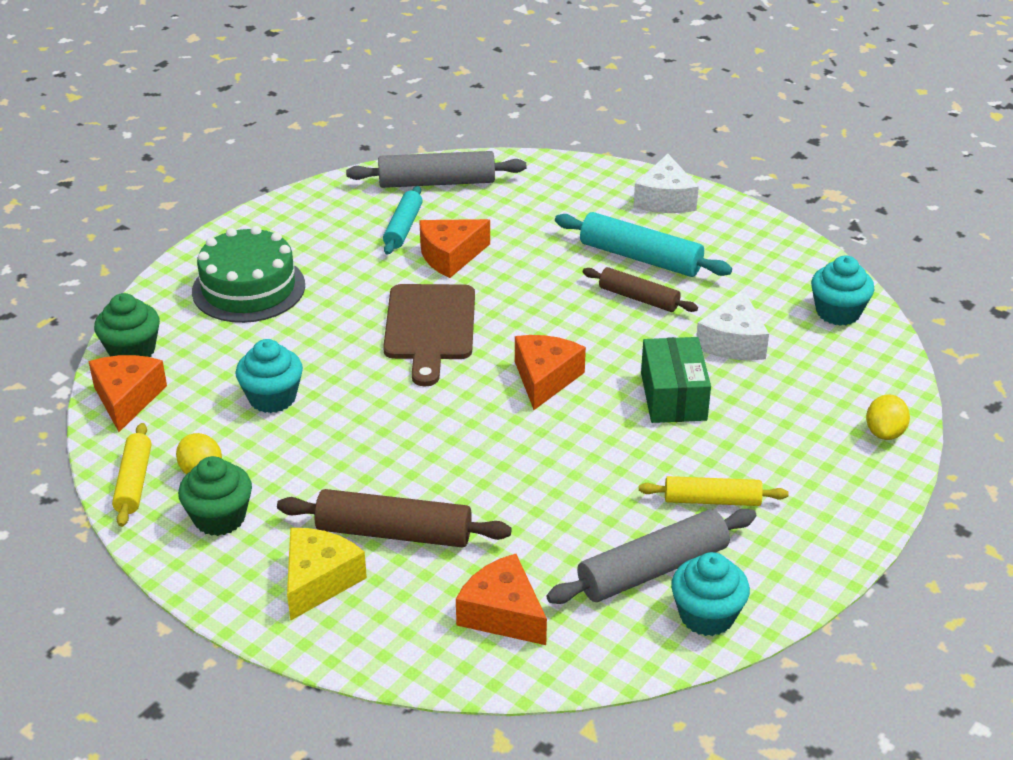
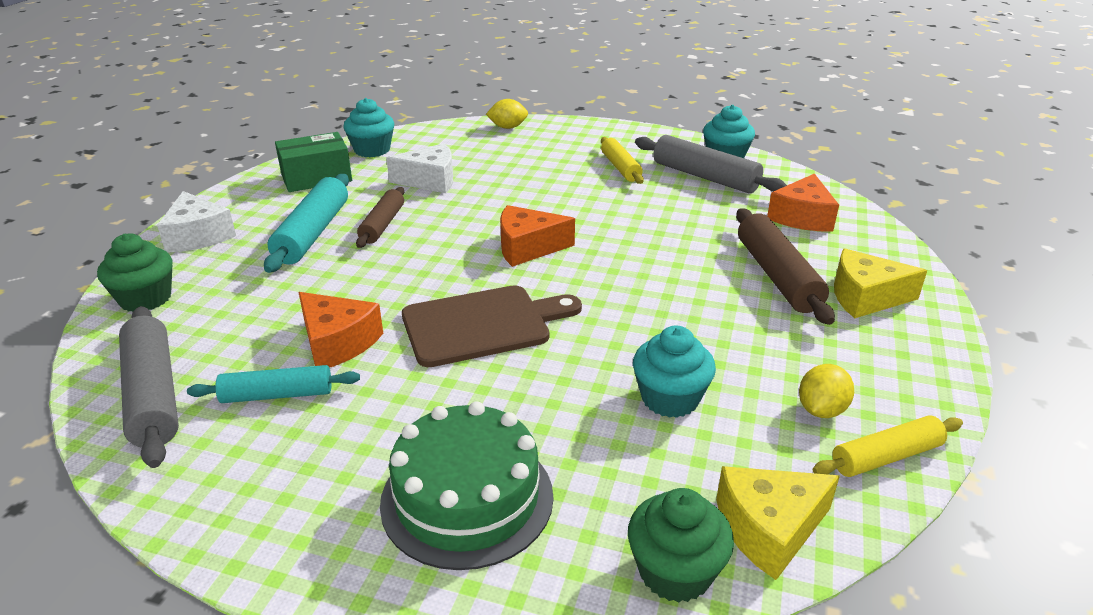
camera: 110 degrees left, 5 degrees down
orange cheese [88,355,167,432] -> yellow cheese [716,466,840,580]
green cupcake [178,456,252,536] -> green cupcake moved to [97,234,172,312]
white cheese [633,154,699,213] -> white cheese turned 75 degrees clockwise [157,191,236,252]
green box [641,337,711,423] -> green box moved to [275,132,352,192]

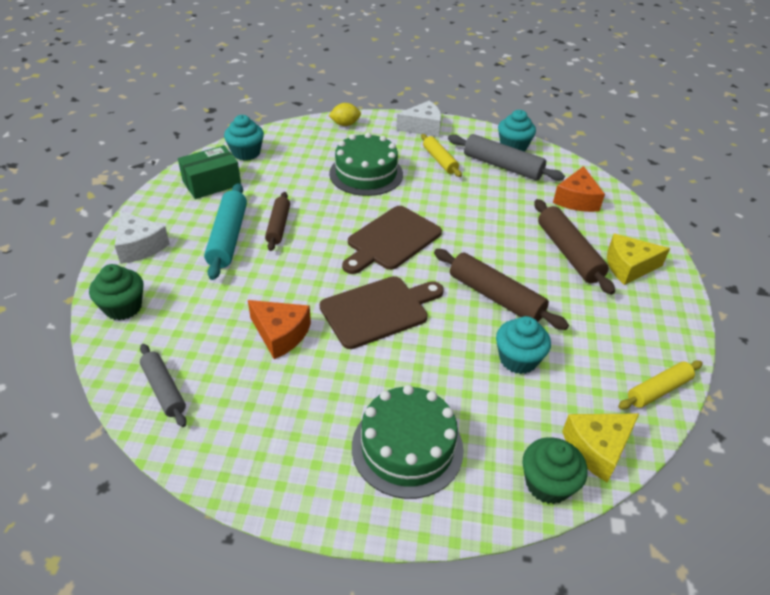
camera: 10 degrees left, 10 degrees up
grey rolling pin [119,306,179,468] -> grey rolling pin [140,344,187,427], size x0.64
turquoise rolling pin [187,365,360,403] -> none
white cheese [386,143,453,193] -> white cheese moved to [396,101,441,137]
orange cheese [500,205,575,267] -> brown cutting board [342,206,442,274]
yellow lemon [799,364,854,418] -> none
none -> green cake [329,132,403,196]
none -> brown rolling pin [434,249,569,330]

